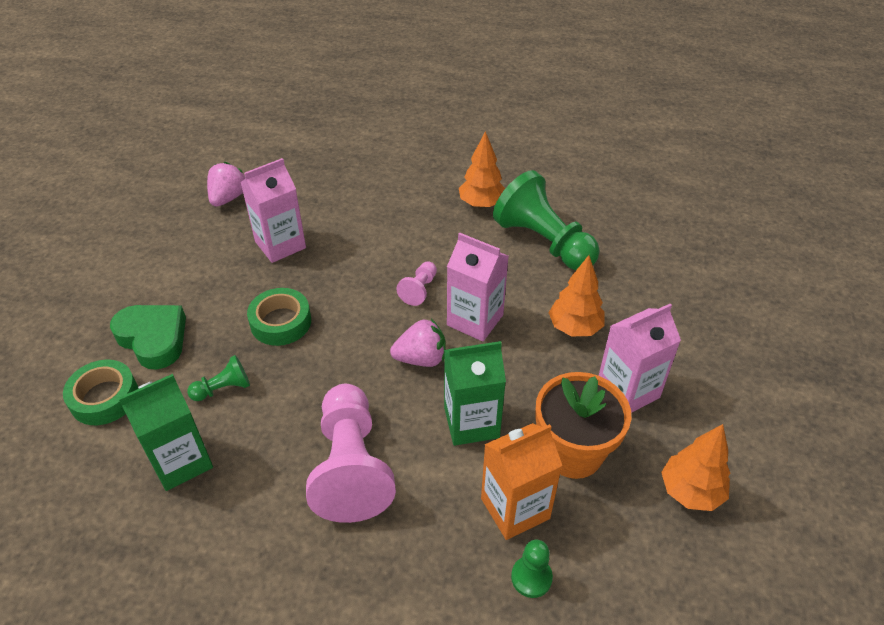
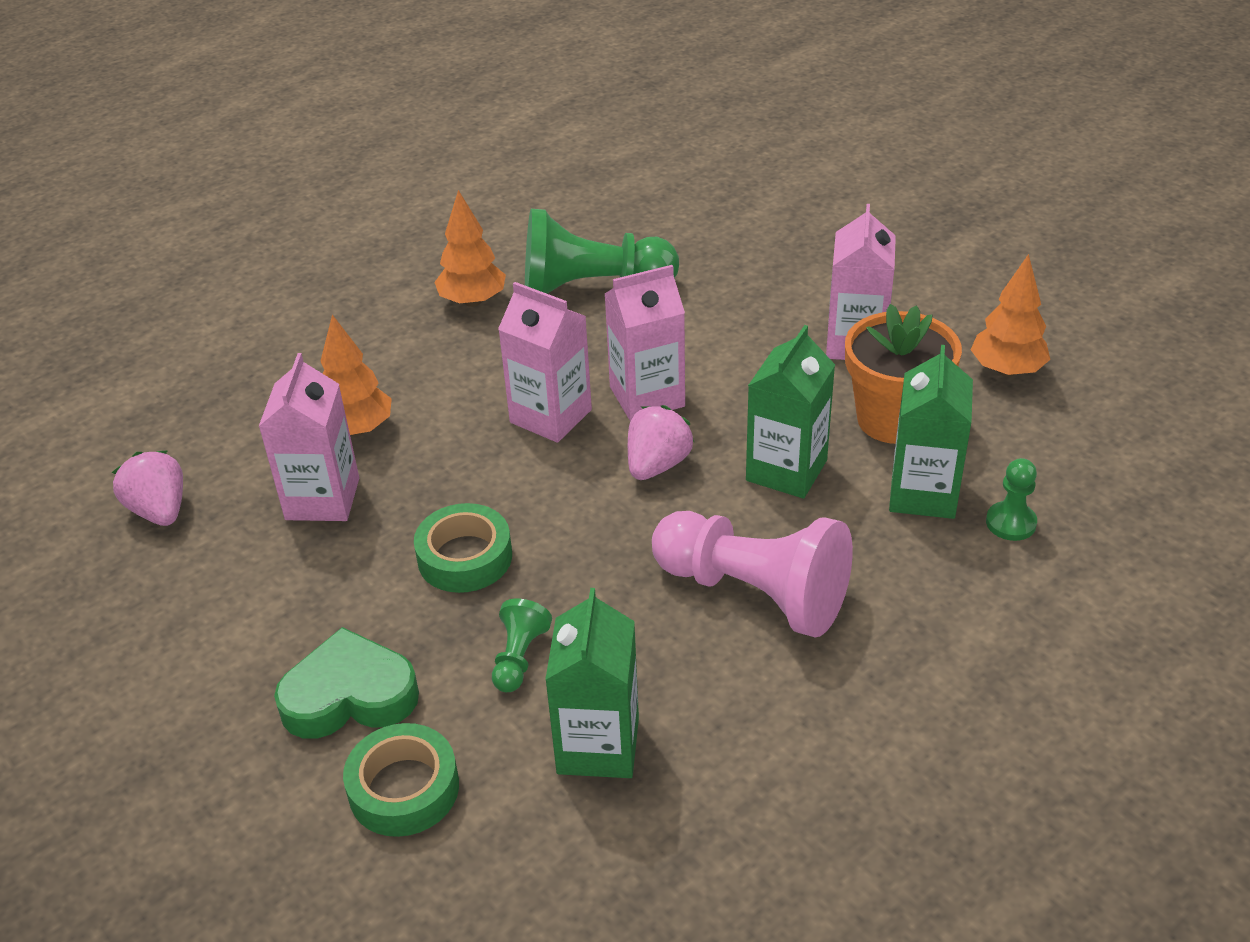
camera: 50 degrees left, 5 degrees down
pink pawn [396,261,437,306] -> pink carton [498,282,592,443]
orange carton [481,423,562,540] -> green carton [889,345,973,519]
orange tree [549,255,605,336] -> orange tree moved to [320,315,392,436]

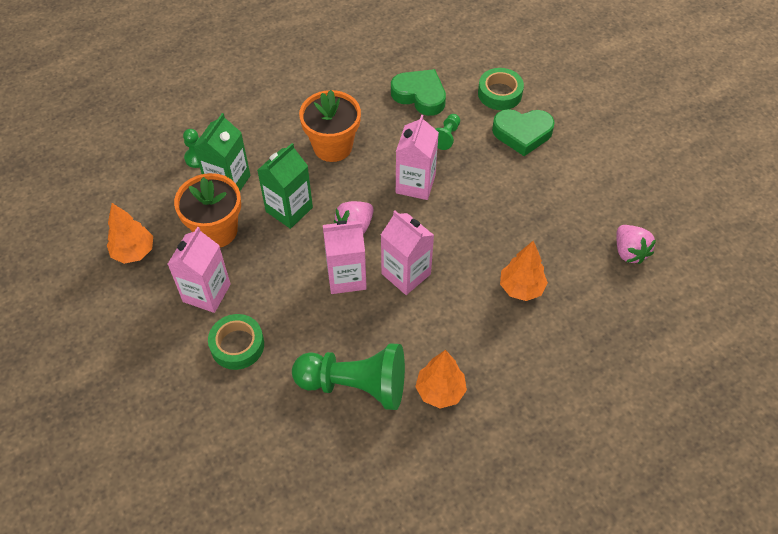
camera: 170 degrees left, 15 degrees up
pink carton [258,353,359,521] -> pink carton moved to [396,115,439,200]
green tape [414,503,512,593] -> green tape moved to [208,314,264,370]
green carton [545,588,639,778] -> green heart [391,69,446,116]
pink pawn [652,511,853,638] -> orange flower pot [299,90,361,162]

